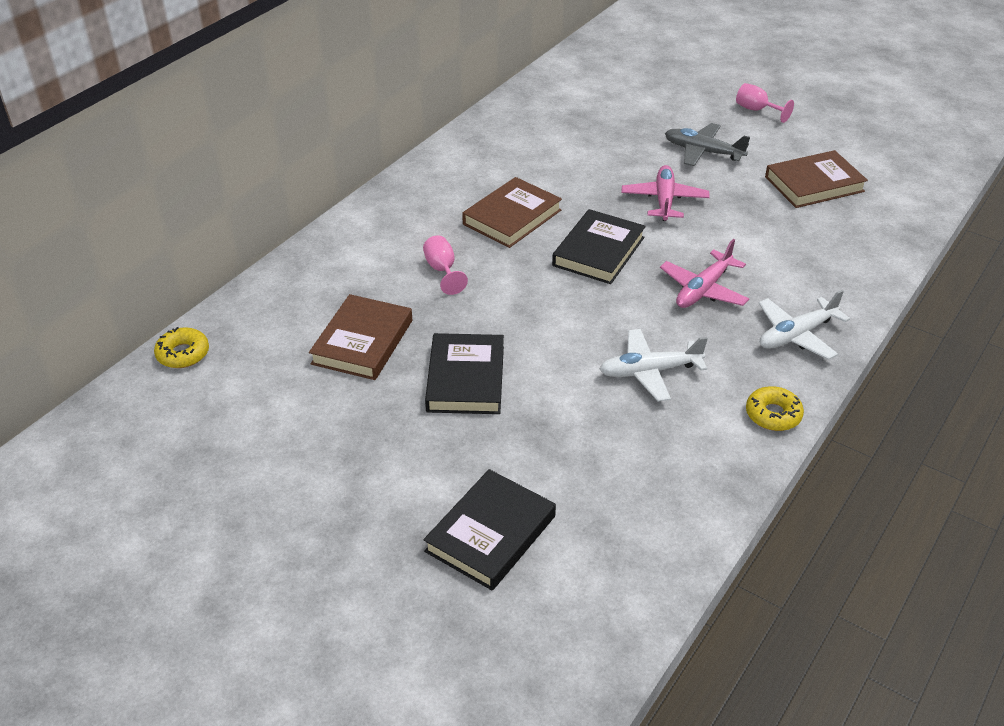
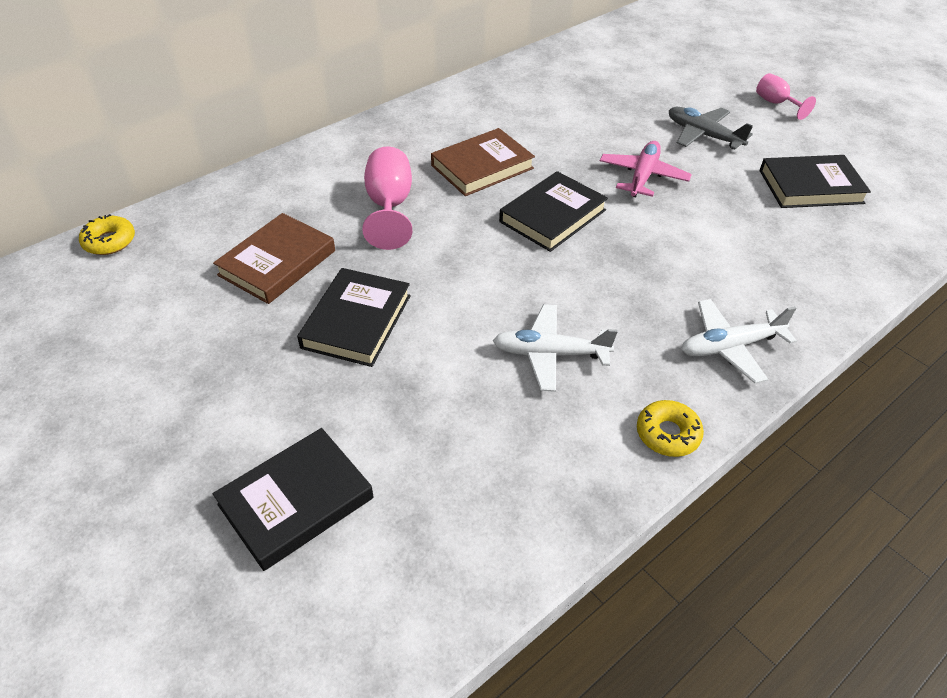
camera: 15 degrees right, 5 degrees up
pink goblet [423,235,468,295] -> pink goblet [362,147,412,250], size x1.64
pink plane [660,239,749,308] -> none
brown book [765,150,868,208] -> black book [760,155,871,208]

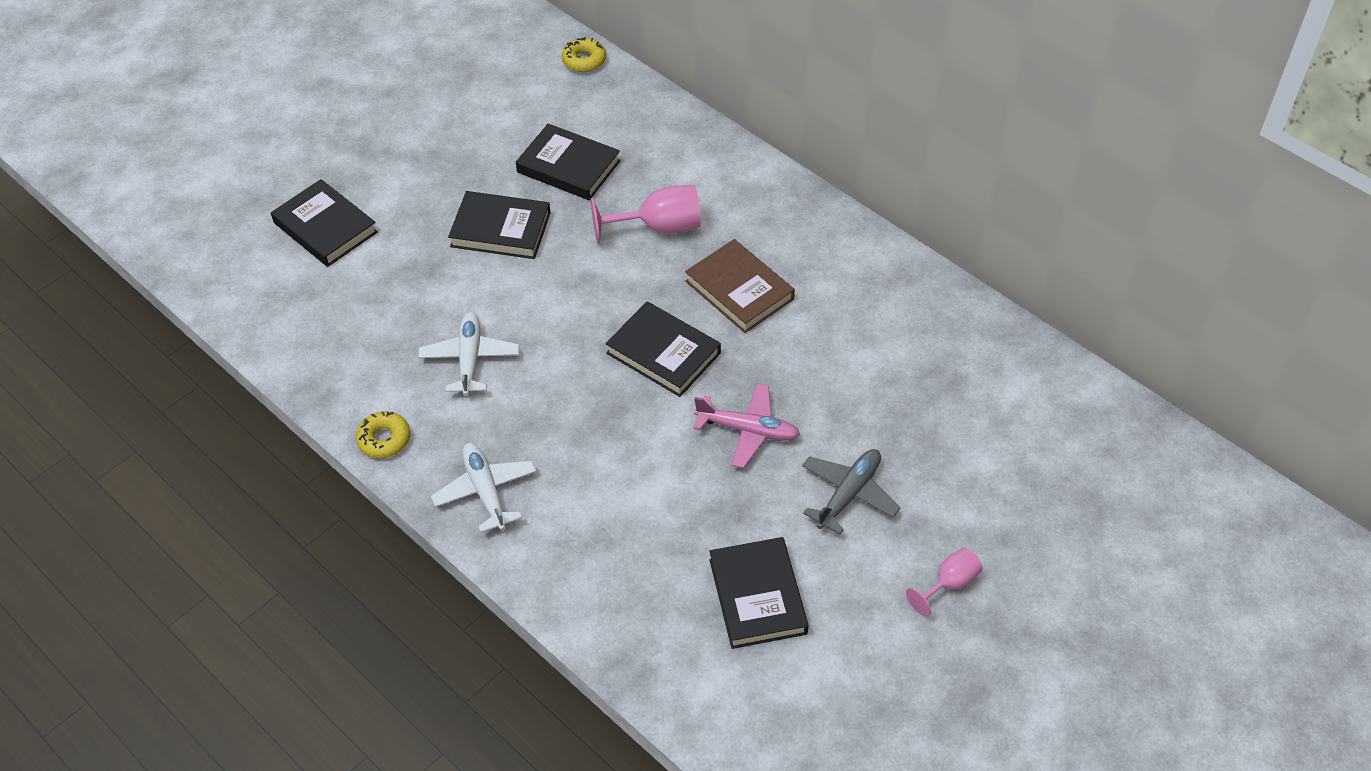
camera: 85 degrees right, 5 degrees up
brown book [213,213,335,304] -> black book [516,124,620,200]

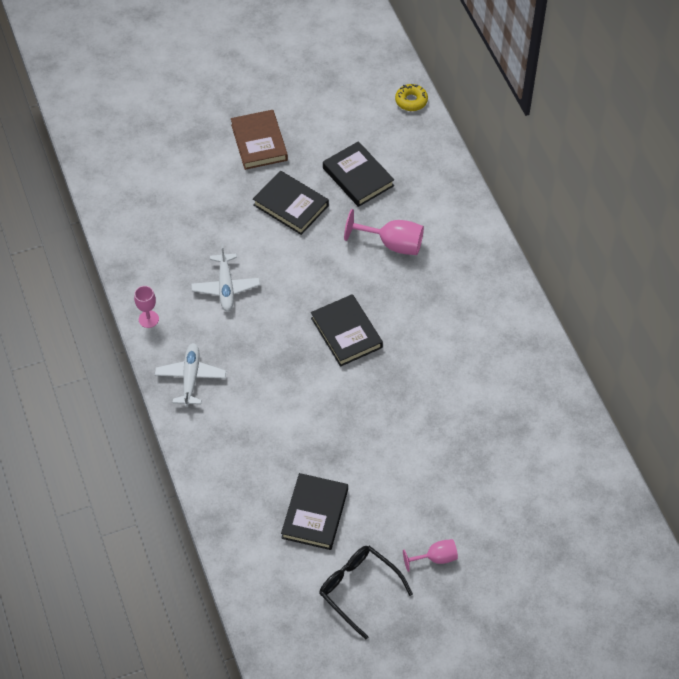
camera: 25 degrees right, 5 degrees up
black book [271,179,378,267] -> none
yellow donut [356,411,410,458] -> pink goblet [134,286,159,328]
white plane [418,312,519,396] -> white plane turned 150 degrees clockwise [191,244,260,312]
brown book [685,239,795,333] -> brown book moved to [231,110,288,170]
pink plane [693,383,800,468] -> none
grey plane [802,449,900,535] -> none
none -> black glasses [319,546,413,640]

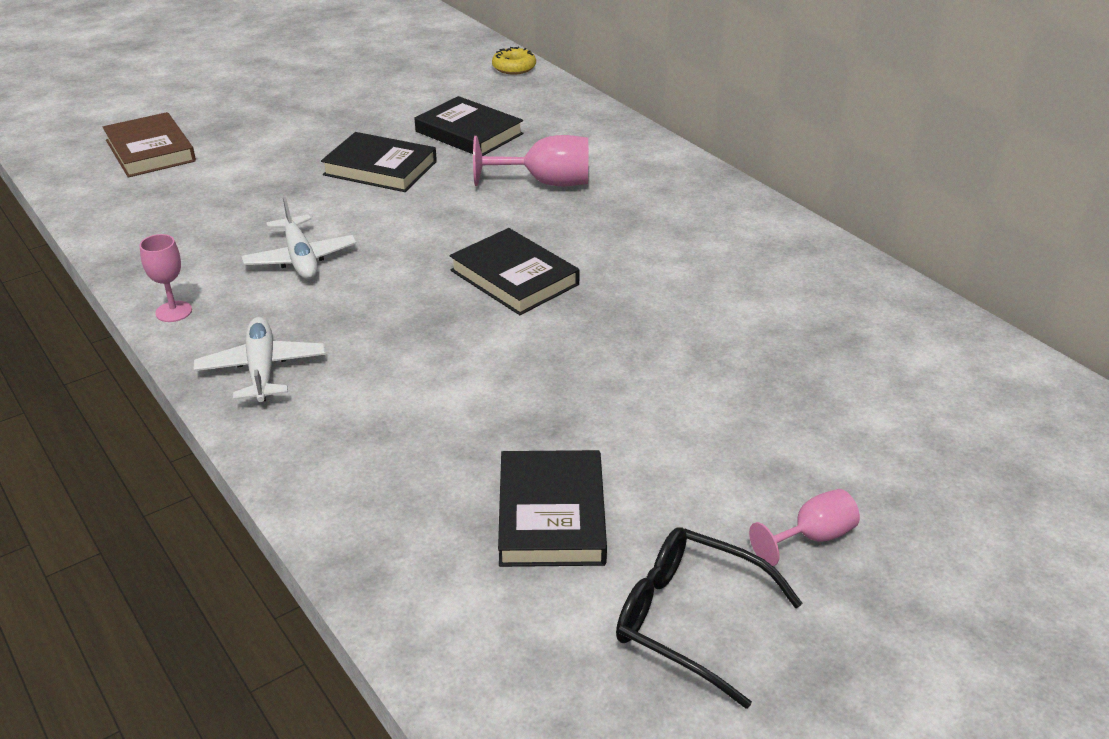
camera: 15 degrees left, 20 degrees down
brown book [231,110,288,170] -> brown book moved to [102,112,196,178]

